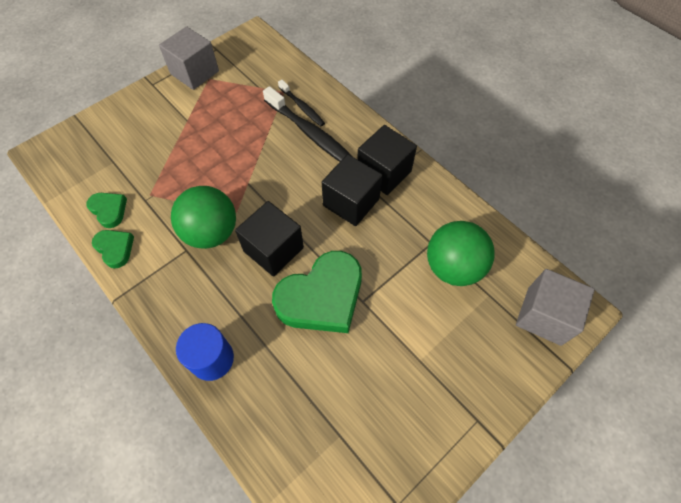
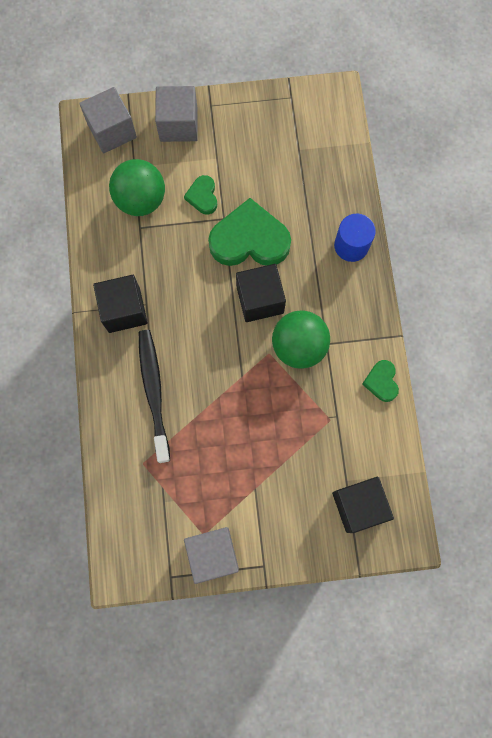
camera: 145 degrees left, 15 degrees up
green heart [86,193,127,228] -> green heart moved to [184,175,217,215]
black toothbrush [278,80,325,126] -> none
black cube [322,154,383,226] -> black cube moved to [332,477,394,533]
none -> grey cube [155,86,198,142]

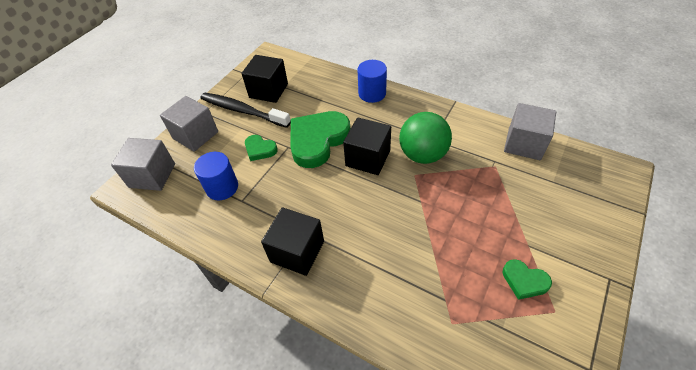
camera: 50 degrees left, 25 degrees down
green ball [109,159,165,216] -> blue cylinder [194,152,238,200]
black toothbrush [139,330,170,463] -> black toothbrush moved to [200,93,291,128]
grey cube [184,527,239,584] -> grey cube moved to [504,103,556,160]
black cube [332,477,394,533] -> black cube moved to [241,55,288,103]
green heart [362,360,399,402] -> green heart moved to [503,259,552,300]

